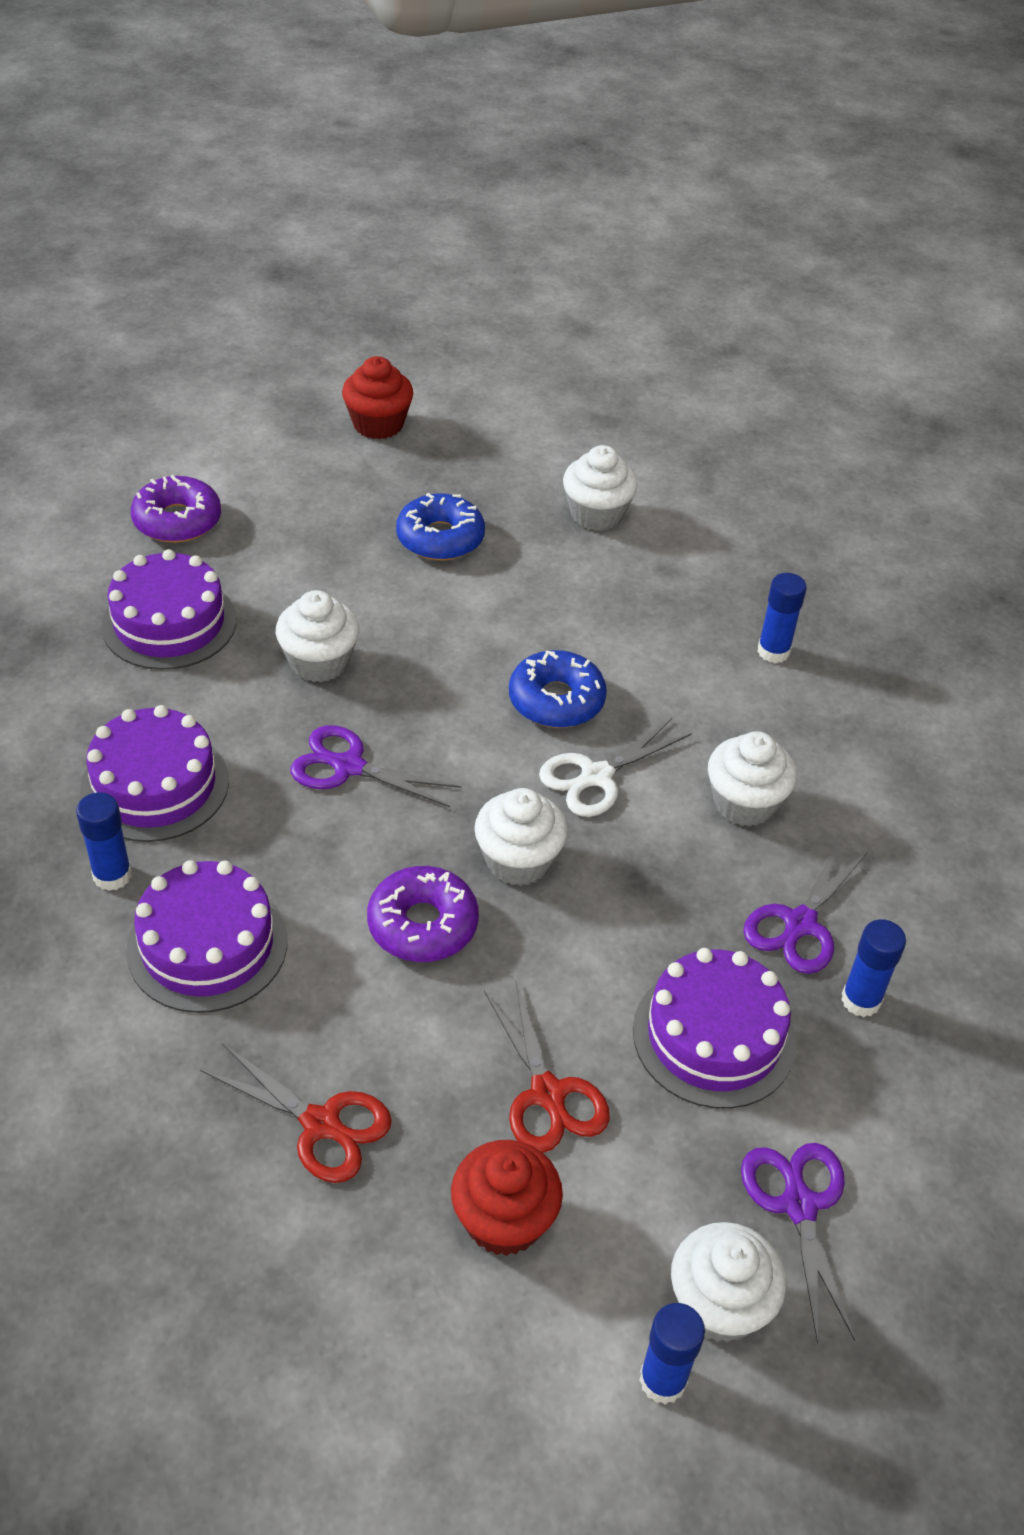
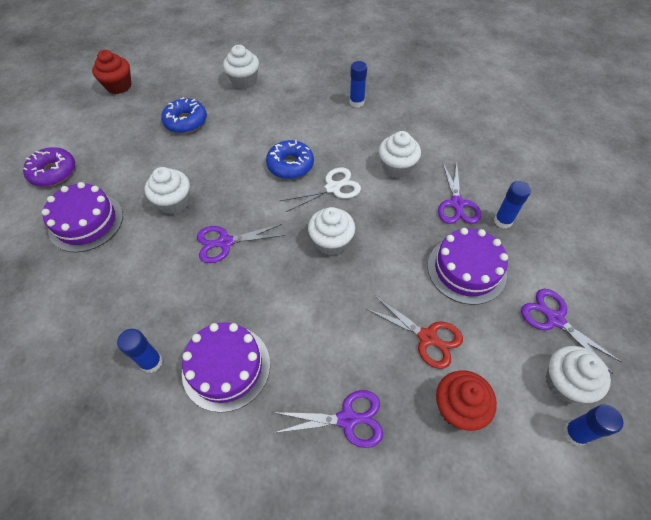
camera: 30 degrees left, 10 degrees up
purple cake [80,705,229,842] -> none
red scissors [200,1043,392,1183] -> purple scissors [273,390,383,448]
purple donut [367,866,479,962] -> none
white scissors [539,718,692,817] -> white scissors turned 135 degrees counterclockwise [280,167,361,212]

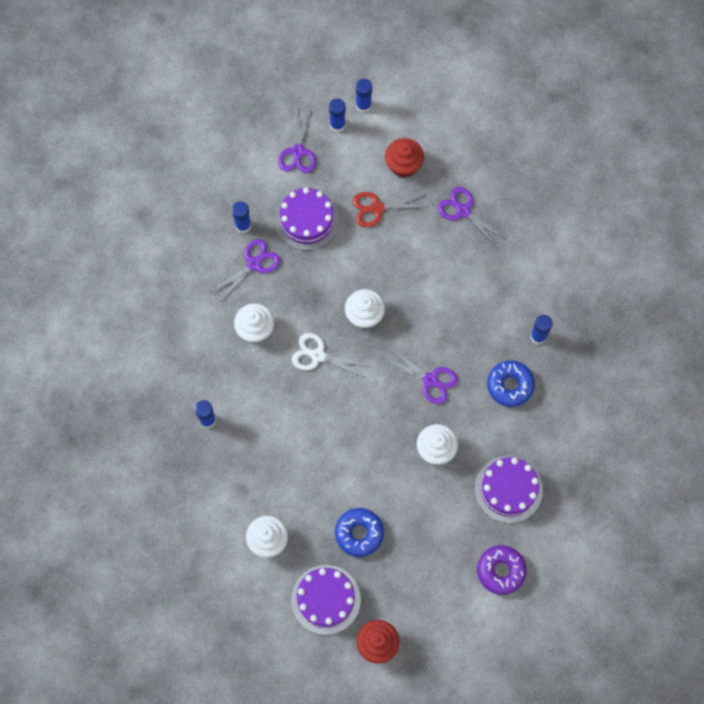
camera: 135 degrees left, 15 degrees up
purple cake [182,322,270,413] -> purple cake moved to [291,565,361,635]
blue donut [266,140,314,179] -> blue donut moved to [487,361,535,407]
red scissors [365,295,463,369] -> red scissors turned 90 degrees counterclockwise [353,192,429,227]
white cupcake [546,346,611,403] -> blue glue stick [329,98,346,132]

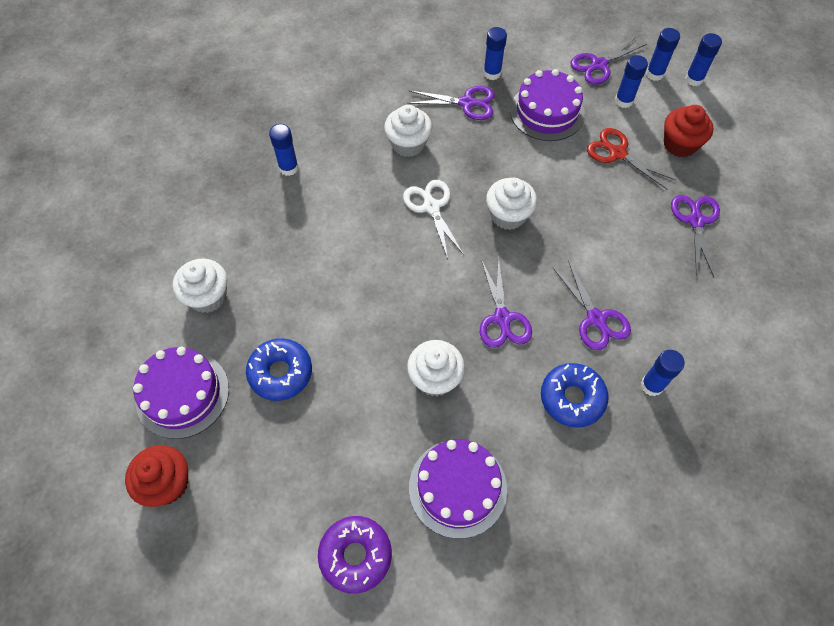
camera: 50 degrees right, 10 degrees down
none -> purple scissors [553,260,631,350]
none -> blue glue stick [615,55,648,108]

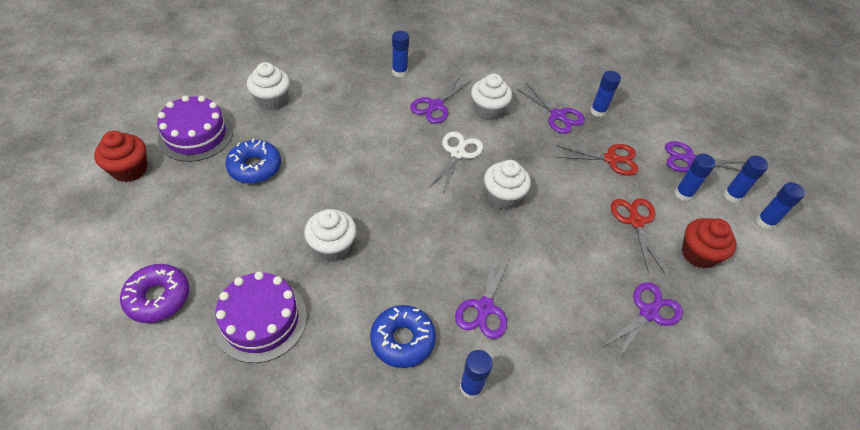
camera: 40 degrees right, 10 degrees down
purple scissors [480,257,532,348] -> purple scissors moved to [410,77,471,124]
purple cake [510,69,585,141] -> red scissors [556,144,639,176]

